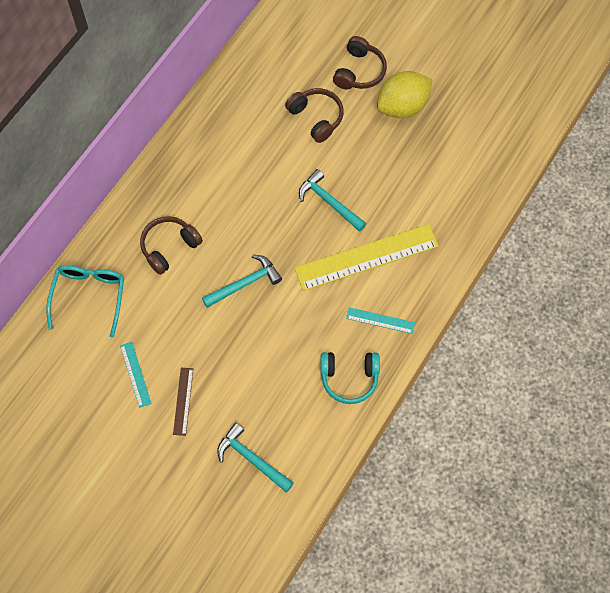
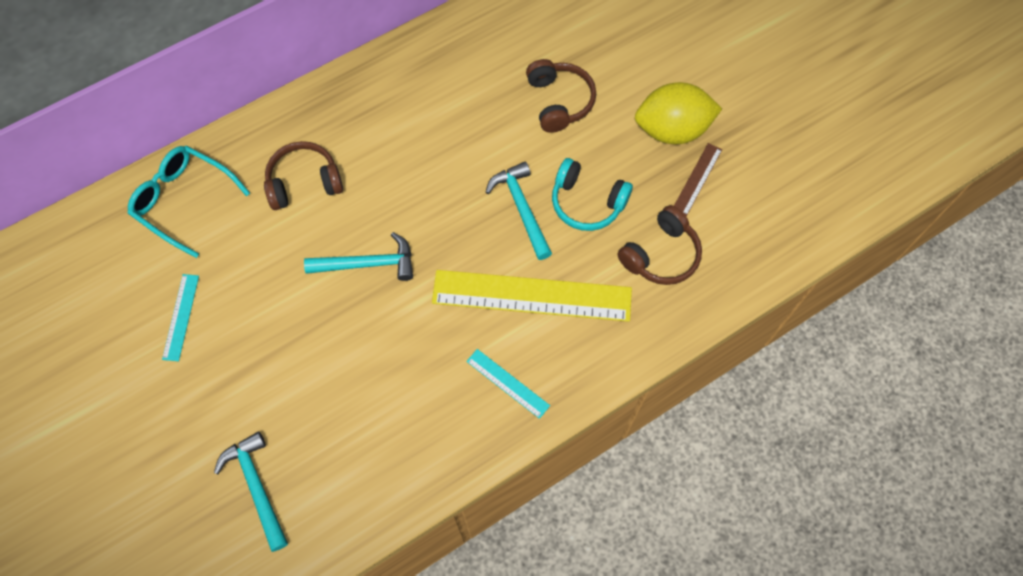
camera: 25 degrees right, 0 degrees up
turquoise glasses [46,265,124,338] -> turquoise glasses turned 90 degrees counterclockwise [128,146,250,258]
brown ruler [173,368,193,436] -> brown ruler moved to [674,143,722,216]
turquoise headphones [320,352,380,404] -> turquoise headphones moved to [552,158,633,231]
brown headphones [333,36,387,89] -> brown headphones moved to [617,205,702,285]

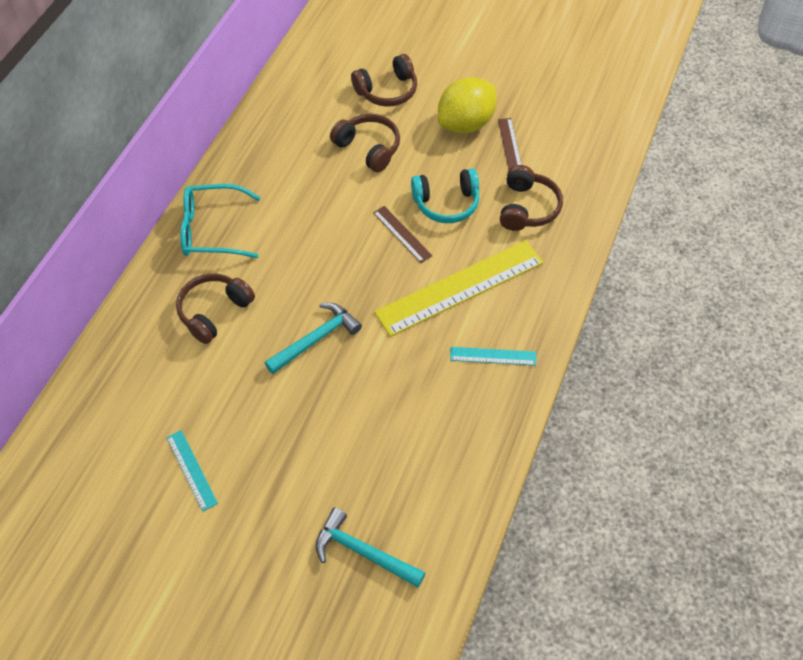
camera: 35 degrees left, 10 degrees down
turquoise glasses [128,146,250,258] -> turquoise glasses moved to [180,184,261,258]
turquoise hammer [486,162,552,260] -> brown ruler [373,206,432,263]
none -> brown headphones [351,54,417,107]

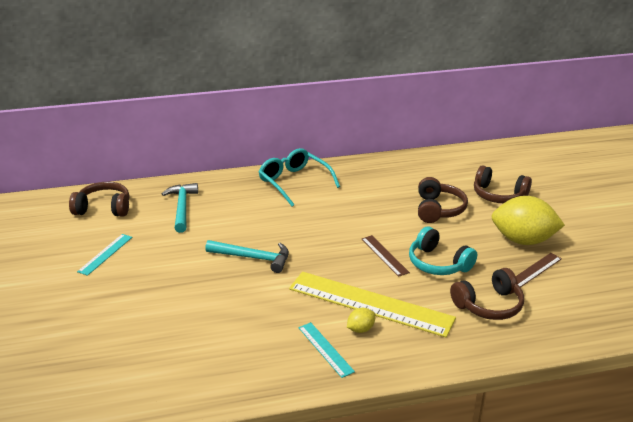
camera: 55 degrees right, 25 degrees down
brown headphones [176,273,255,344] -> brown headphones moved to [69,182,130,217]
turquoise hammer [315,508,425,587] -> turquoise hammer moved to [162,183,198,233]
brown ruler [373,206,432,263] -> brown ruler turned 45 degrees counterclockwise [362,235,410,277]
none -> yellow lemon [347,308,376,333]

